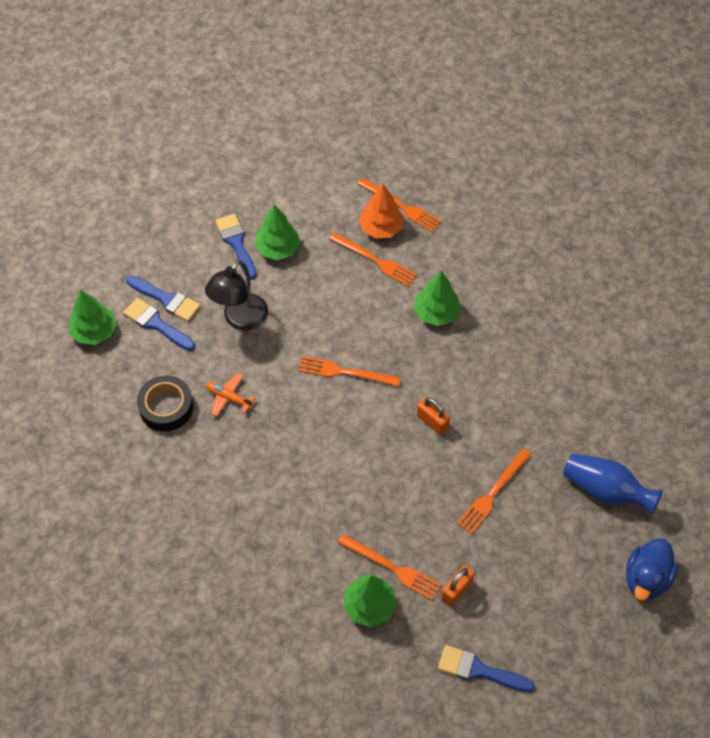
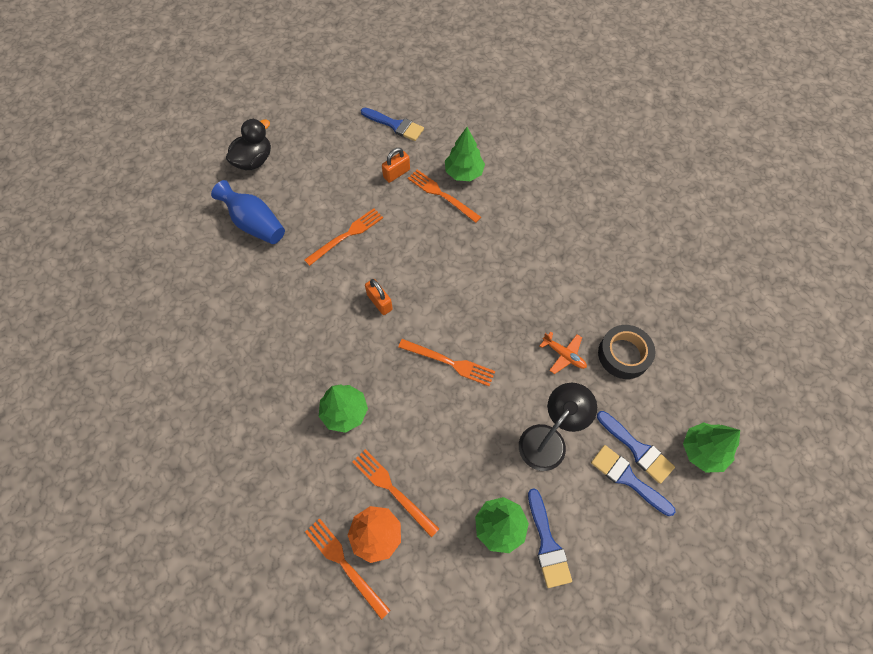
camera: 170 degrees left, 5 degrees up
blue duck [626,538,678,601] -> black duck [226,119,271,170]

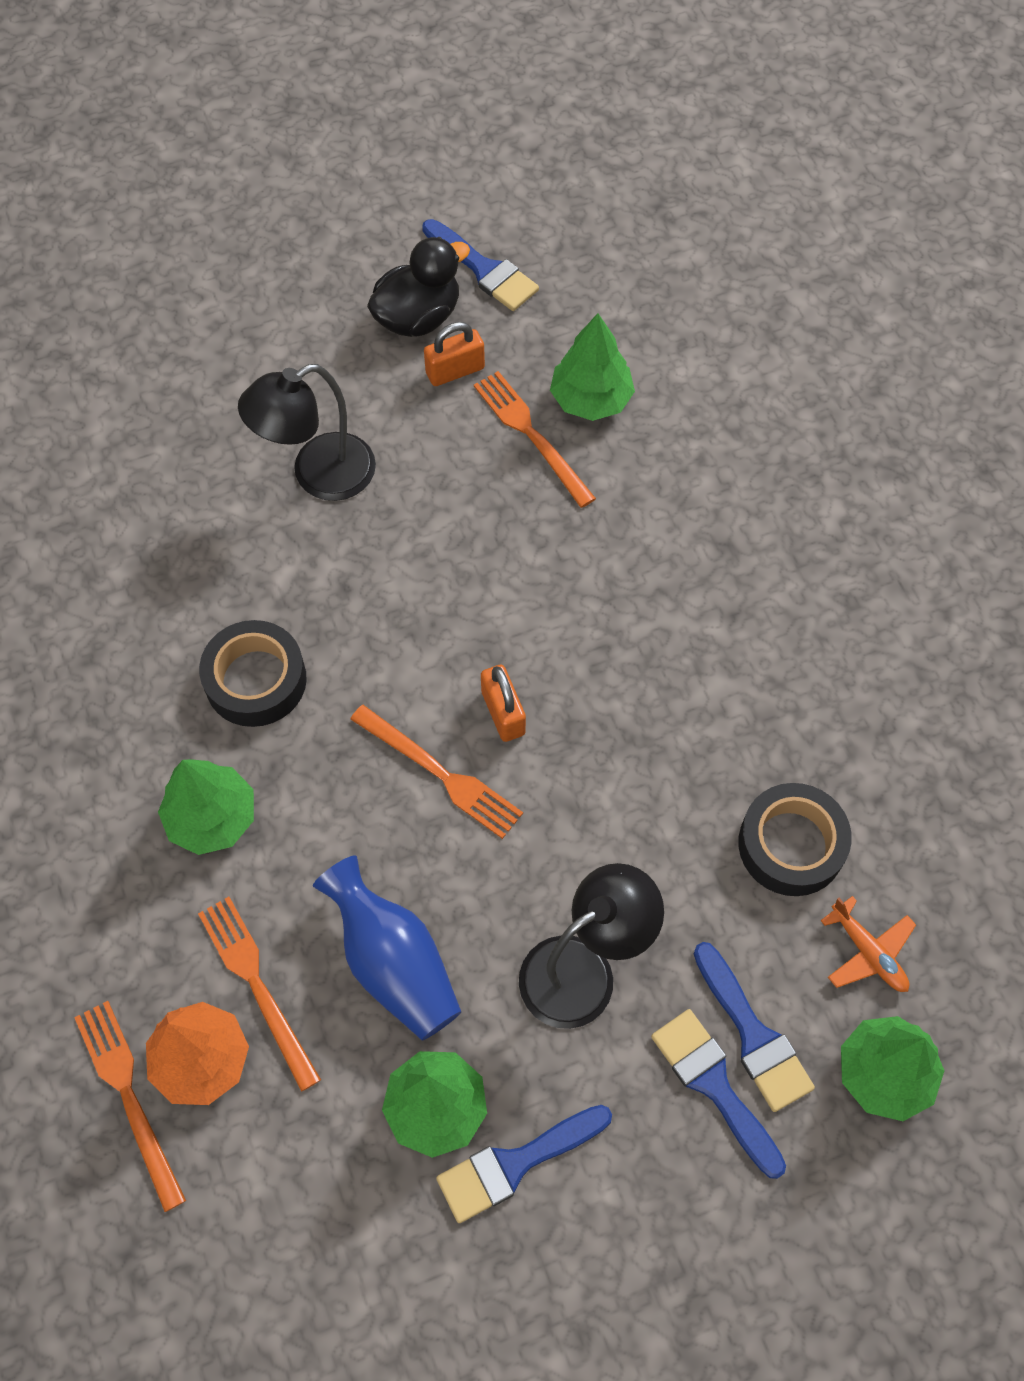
camera: 15 degrees right, 0 degrees up
blue vase [211,180,285,244] -> blue vase moved to [313,855,461,1040]
black duck [226,119,271,170] -> black duck moved to [367,237,470,337]
orange fork [304,208,383,266] -> black lamp [238,364,376,501]
orange padlock [365,279,393,315] -> orange padlock moved to [481,665,526,742]
blue brush [528,488,572,588] -> blue brush turned 60 degrees clockwise [436,1105,612,1223]
orange plane [540,332,587,374] -> orange plane moved to [821,896,916,992]
none -> black tape [199,620,307,727]

